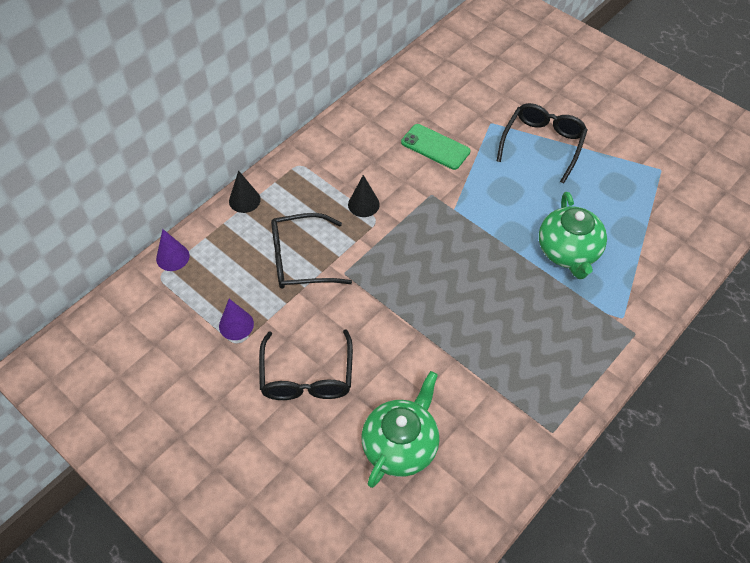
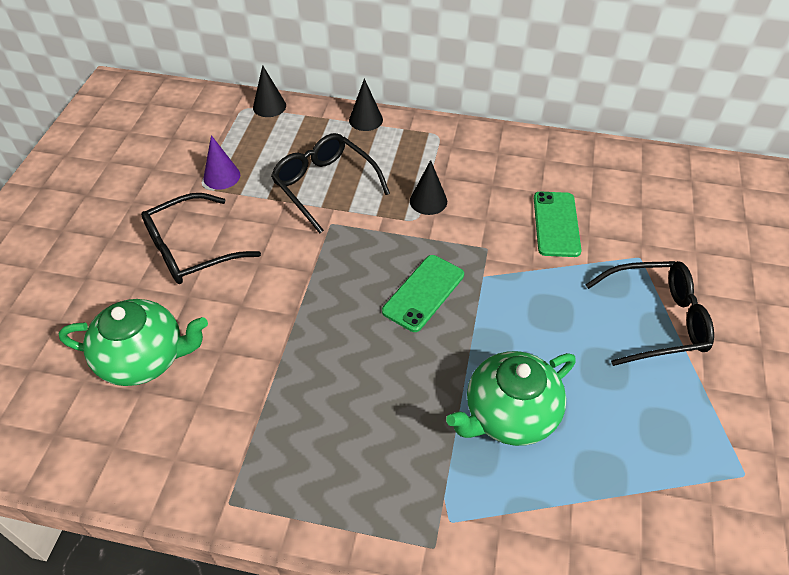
camera: 60 degrees right, 5 degrees down
purple cone [156,229,189,271] -> black cone [253,65,286,117]
none -> green phone [382,255,464,332]

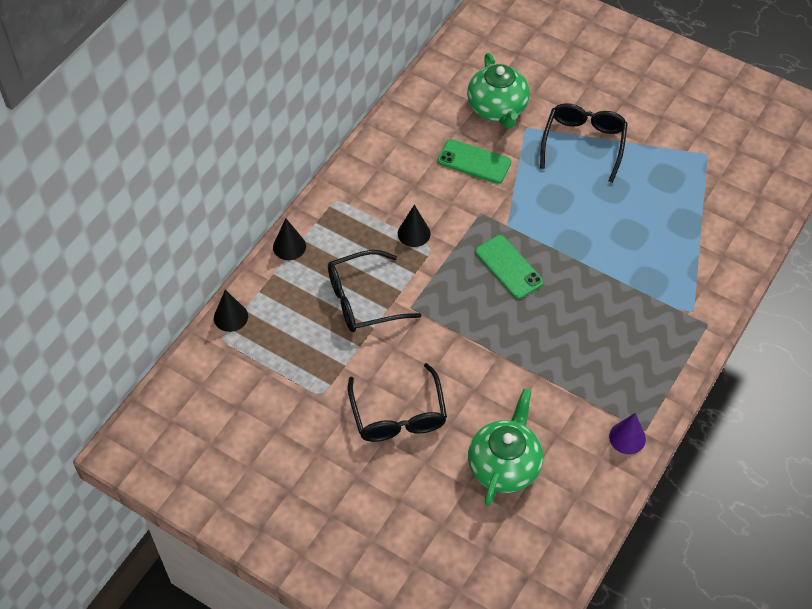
camera: 70 degrees left, 5 degrees up
purple cone [203,135,240,189] -> purple cone moved to [609,413,646,454]
green teapot [446,351,576,446] -> green teapot moved to [467,53,530,129]

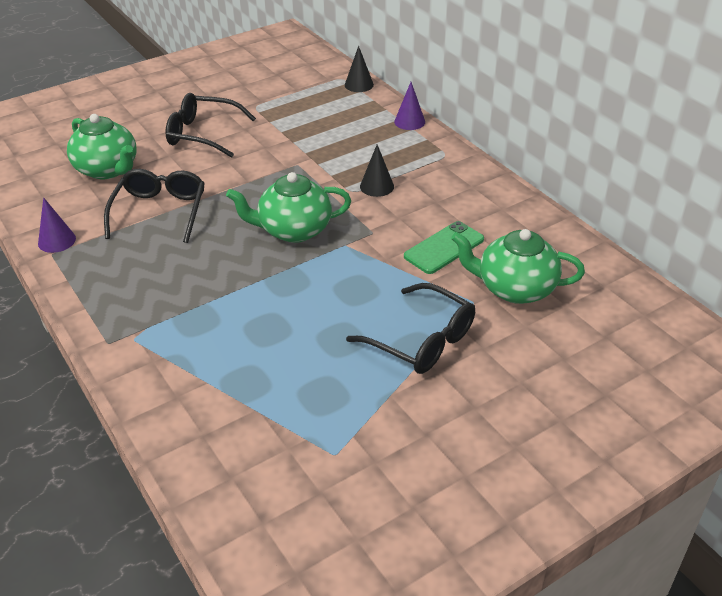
camera: 115 degrees right, 15 degrees down
black cone [273,218,306,260] -> purple cone [394,82,425,130]
black glasses [328,250,421,332] -> black glasses moved to [104,169,205,243]
green phone [475,235,544,299] -> green teapot [226,172,351,243]

